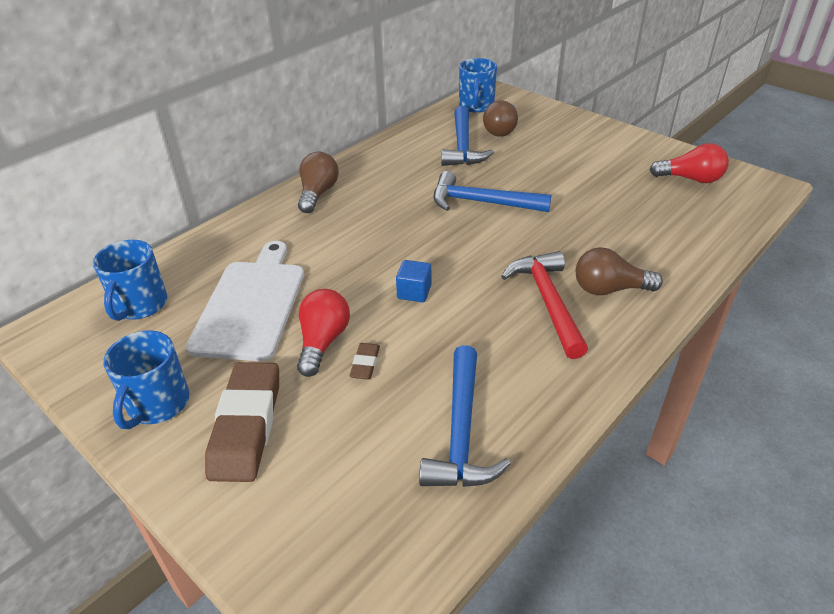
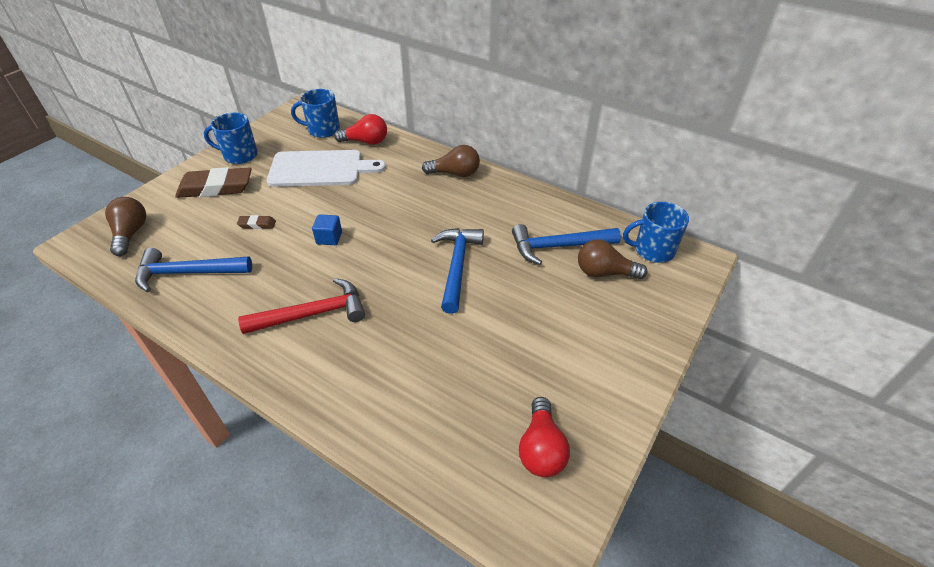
camera: 80 degrees right, 5 degrees up
red light bulb [297,289,350,377] -> red light bulb moved to [334,114,387,145]
brown light bulb [576,247,663,295] -> brown light bulb moved to [105,197,146,256]

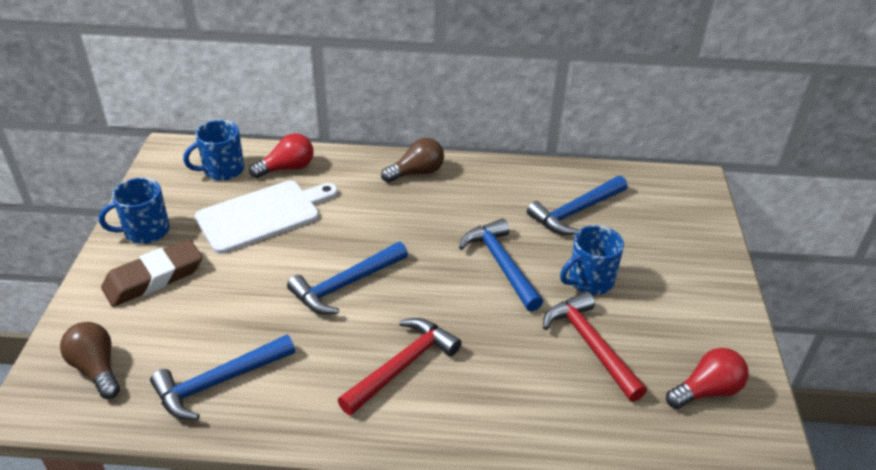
camera: 30 degrees left, 5 degrees down
brown eraser [237,215,276,229] -> none
blue cube [312,214,342,245] -> blue hammer [287,242,408,314]
red light bulb [519,397,570,477] -> red light bulb turned 90 degrees counterclockwise [666,348,748,409]
brown light bulb [578,239,647,279] -> none
blue mug [623,202,689,263] -> blue mug moved to [560,225,624,295]
none -> red hammer [543,291,647,402]

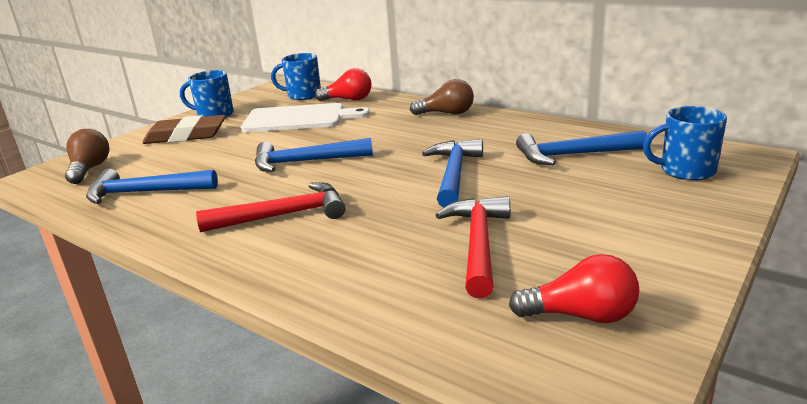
camera: 35 degrees right, 15 degrees down
blue mug [560,225,624,295] -> blue mug moved to [643,106,727,181]

